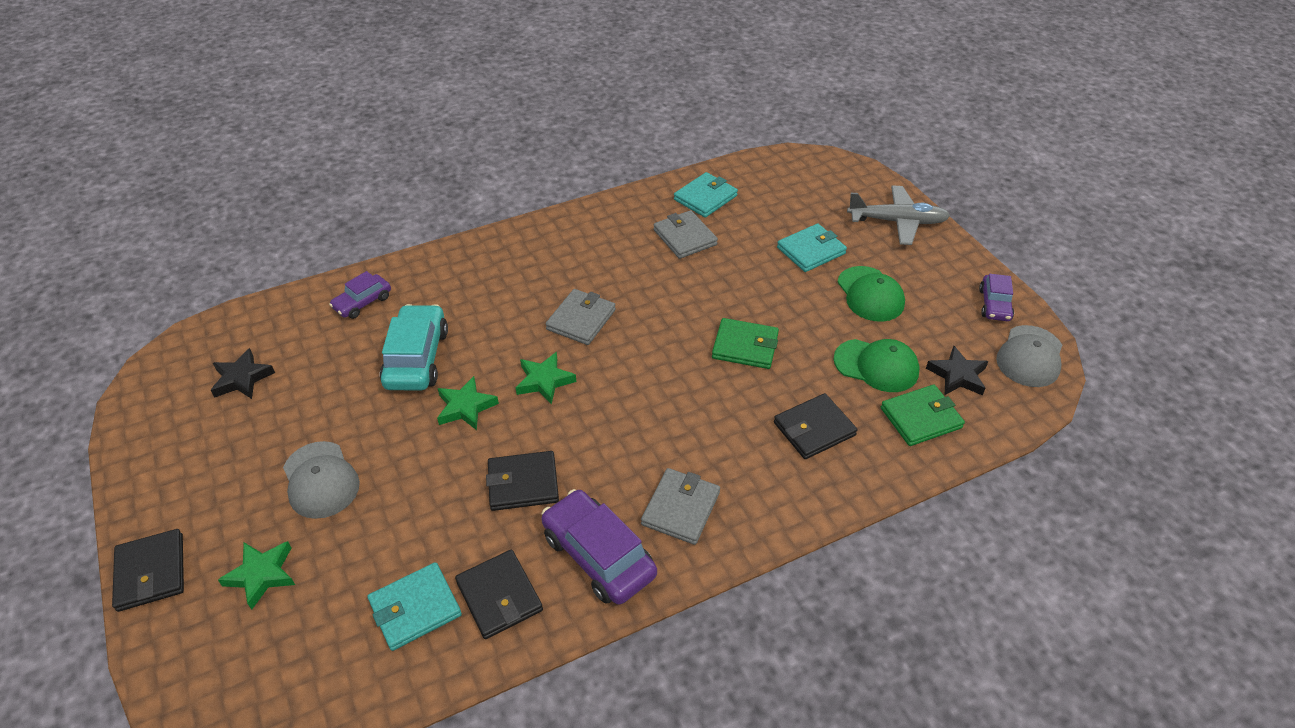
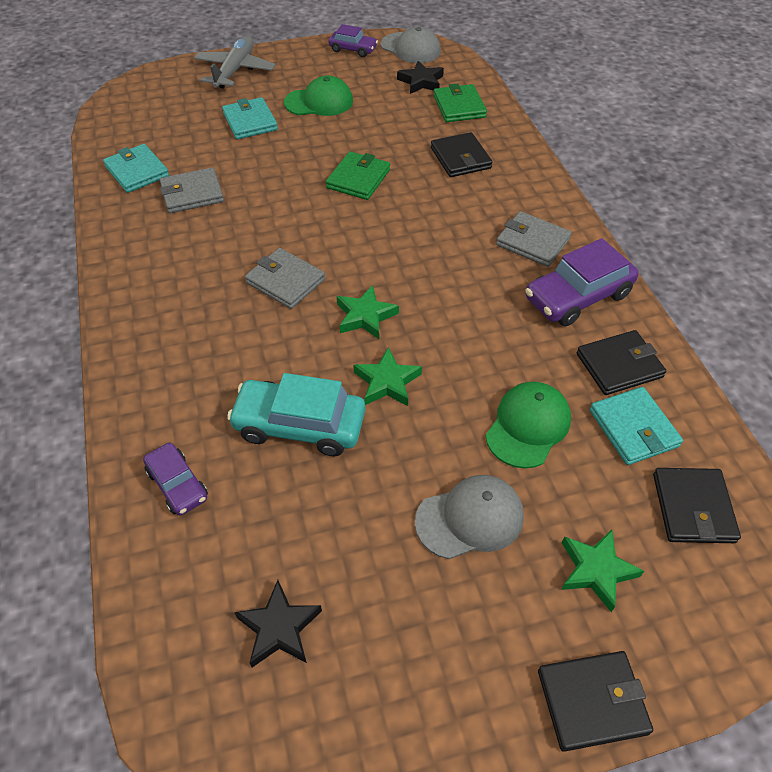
camera: 80 degrees left, 5 degrees up
black wallet [486,451,559,511] -> black wallet moved to [653,468,741,543]
green cap [834,339,920,392] -> green cap moved to [486,382,571,468]

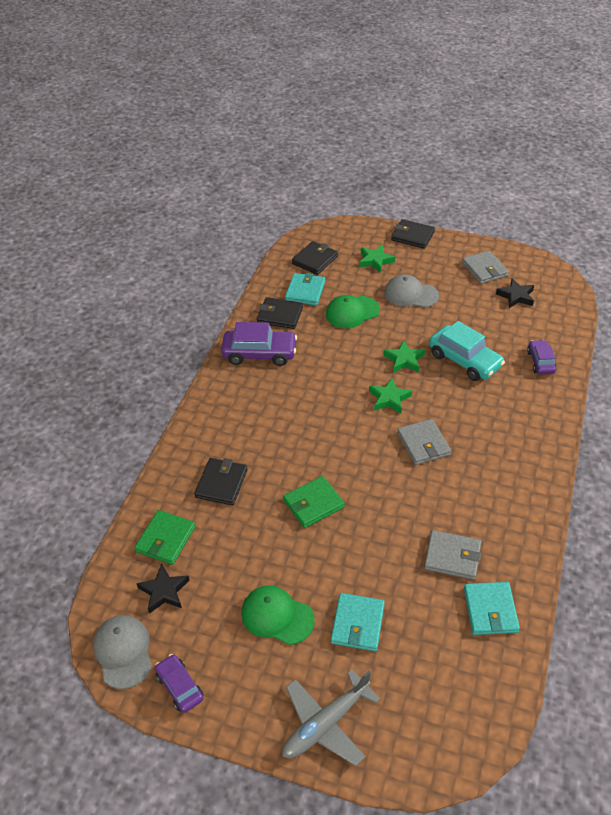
camera: 145 degrees left, 5 degrees down
grey wallet [496,211,572,267] -> grey wallet moved to [462,250,509,284]

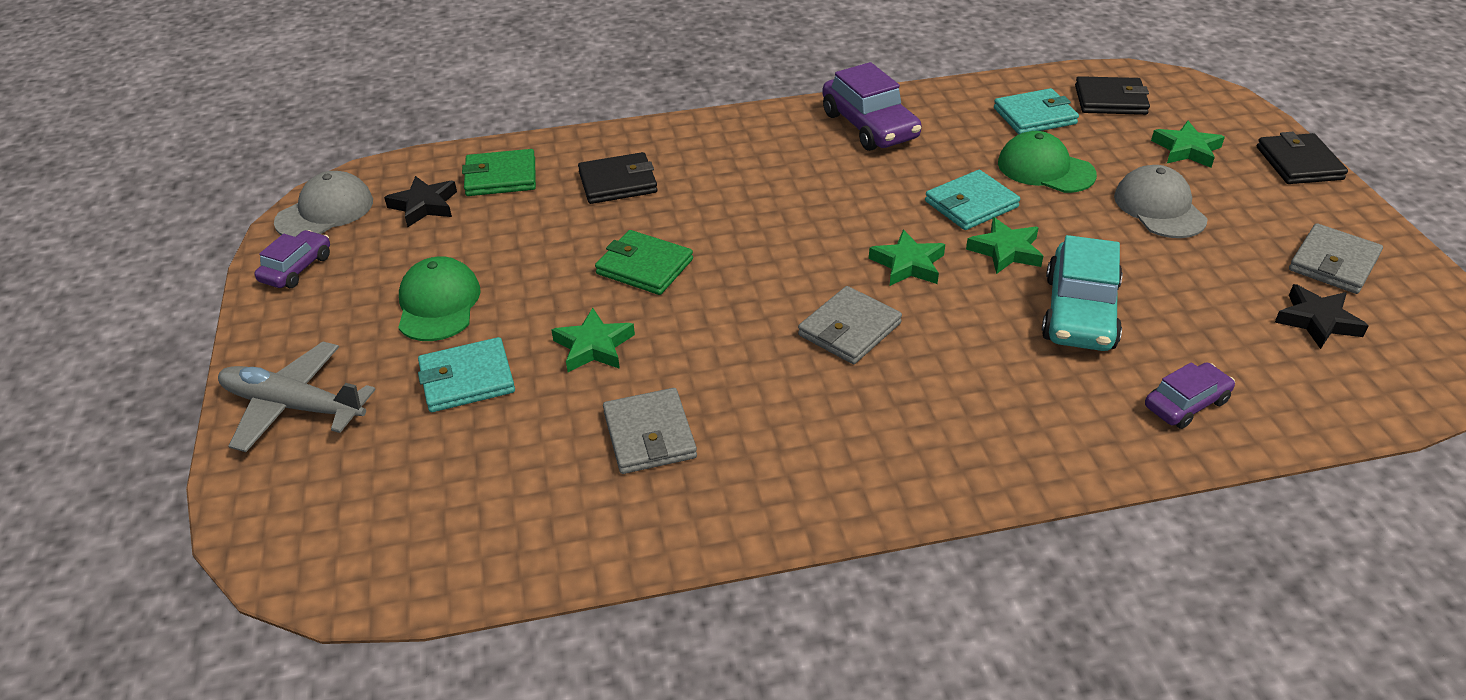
camera: 60 degrees right, 5 degrees down
black wallet [257,297,303,329] -> none
turquoise wallet [464,582,520,635] -> turquoise wallet moved to [925,170,1020,230]
none -> green star [551,308,635,372]

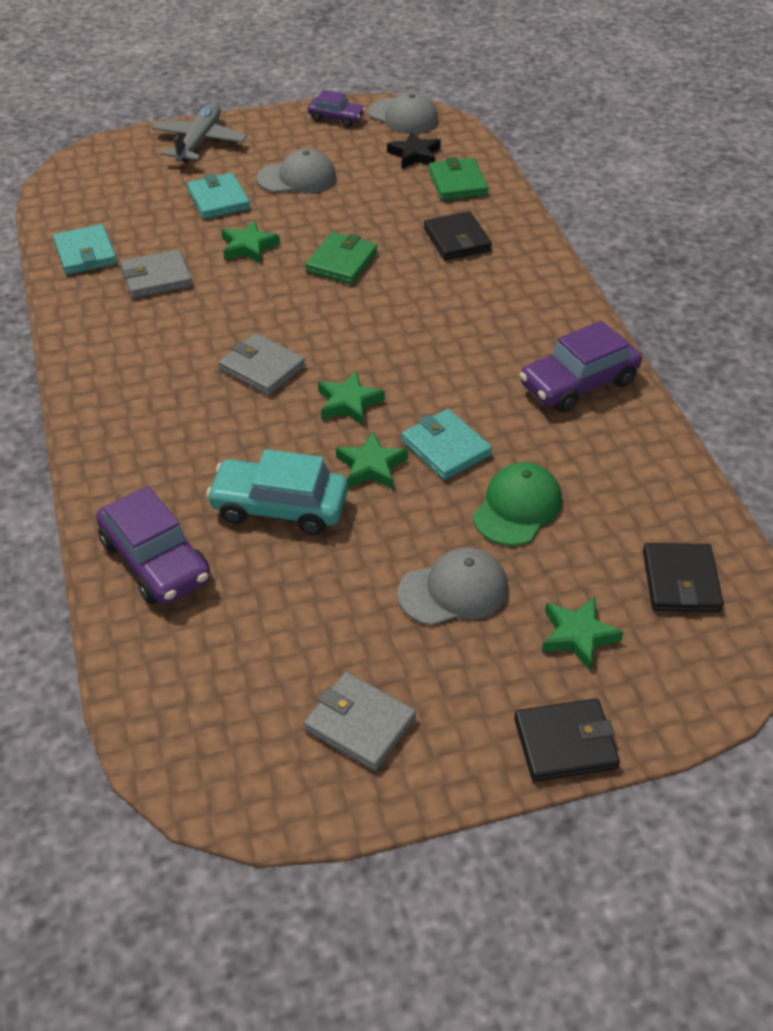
camera: 85 degrees right, 5 degrees up
green cap [398,257,481,341] -> grey cap [257,148,336,193]
turquoise wallet [994,88,1079,134] -> turquoise wallet moved to [53,224,117,275]
purple car [1145,362,1235,429] -> purple car [96,486,210,605], size x1.71
black star [1275,284,1368,349] -> none

